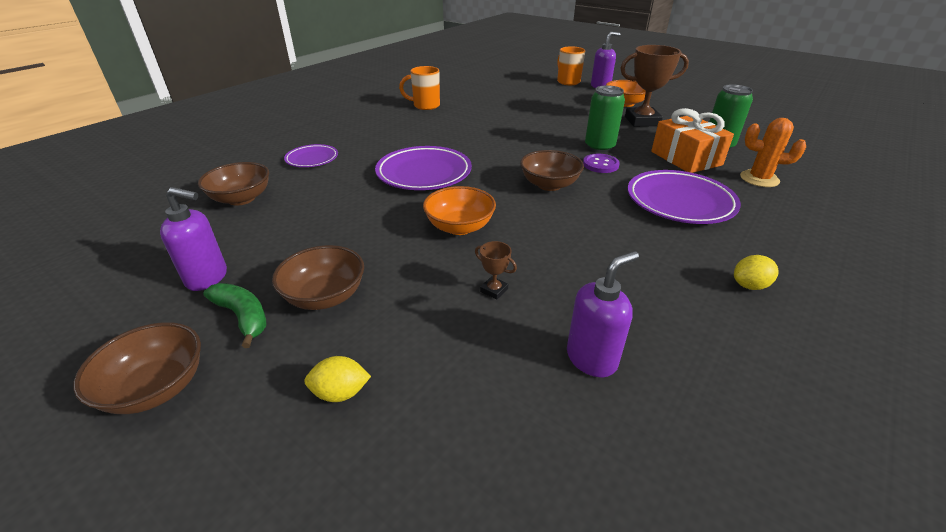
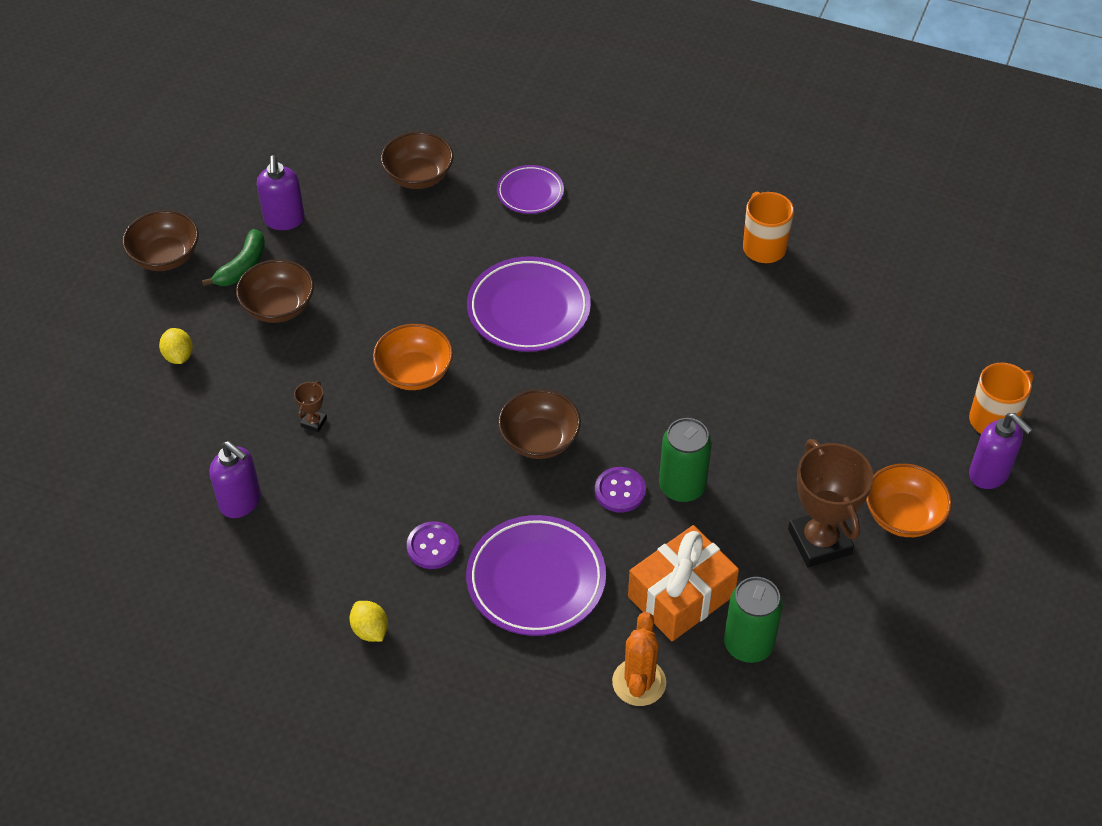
camera: 75 degrees right, 15 degrees up
none -> purple button [407,521,459,569]

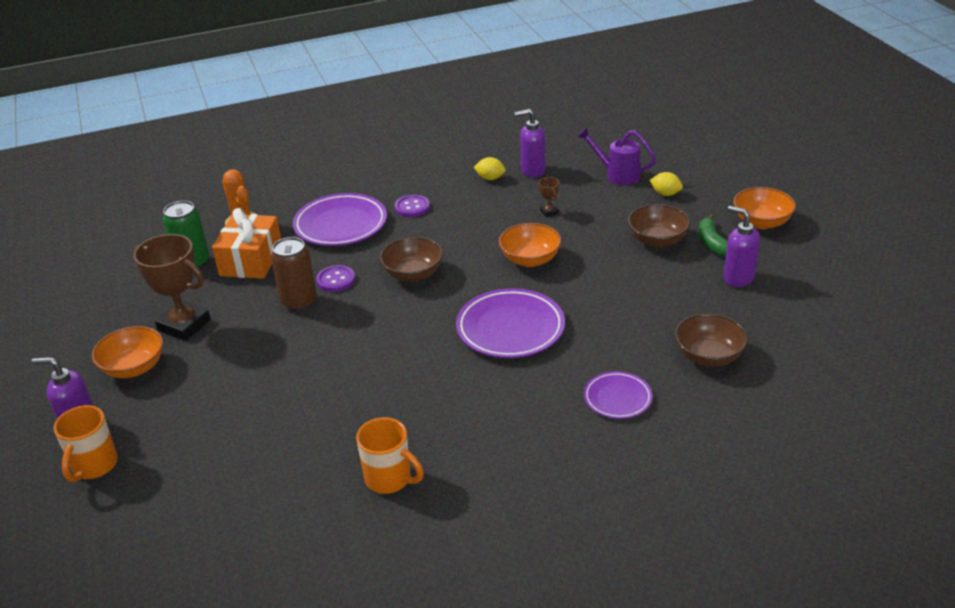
camera: 140 degrees right, 15 degrees down
brown bowl [122,210,199,271] -> orange bowl [734,187,796,229]
yellow lemon [350,601,388,642] -> yellow lemon moved to [474,157,506,180]
green can [659,418,712,502] -> brown can [271,237,317,311]
none -> purple watering can [577,127,656,185]

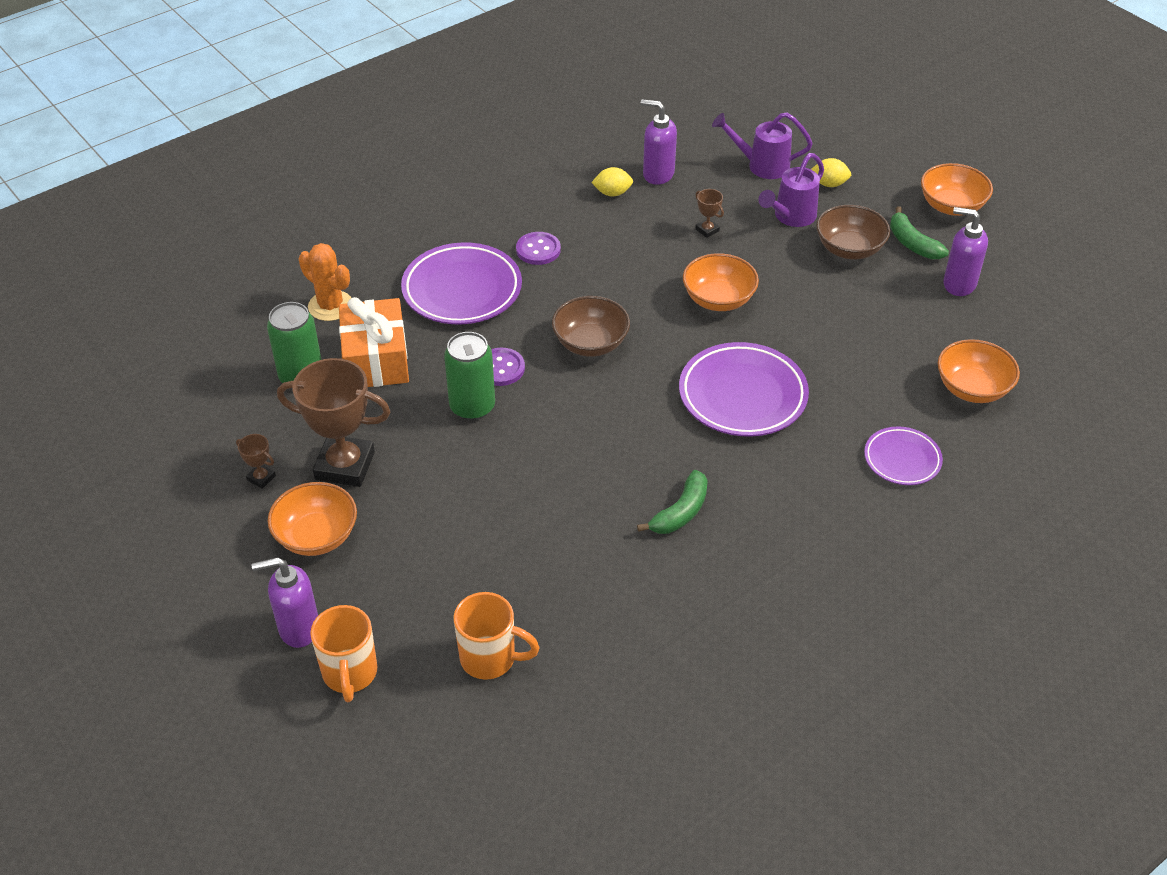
camera: 20 degrees left, 10 degrees up
brown can [271,237,317,311] -> green can [444,332,495,420]
orange mug [356,417,424,494] -> orange mug moved to [454,592,540,680]
purple soap dispenser [515,109,545,177] -> purple soap dispenser turned 45 degrees clockwise [641,99,677,185]
brown bowl [675,313,748,367] -> orange bowl [938,339,1020,403]
none -> brown trophy [236,434,276,489]
none -> green banana [637,470,708,534]
none -> purple watering can [758,153,824,227]

